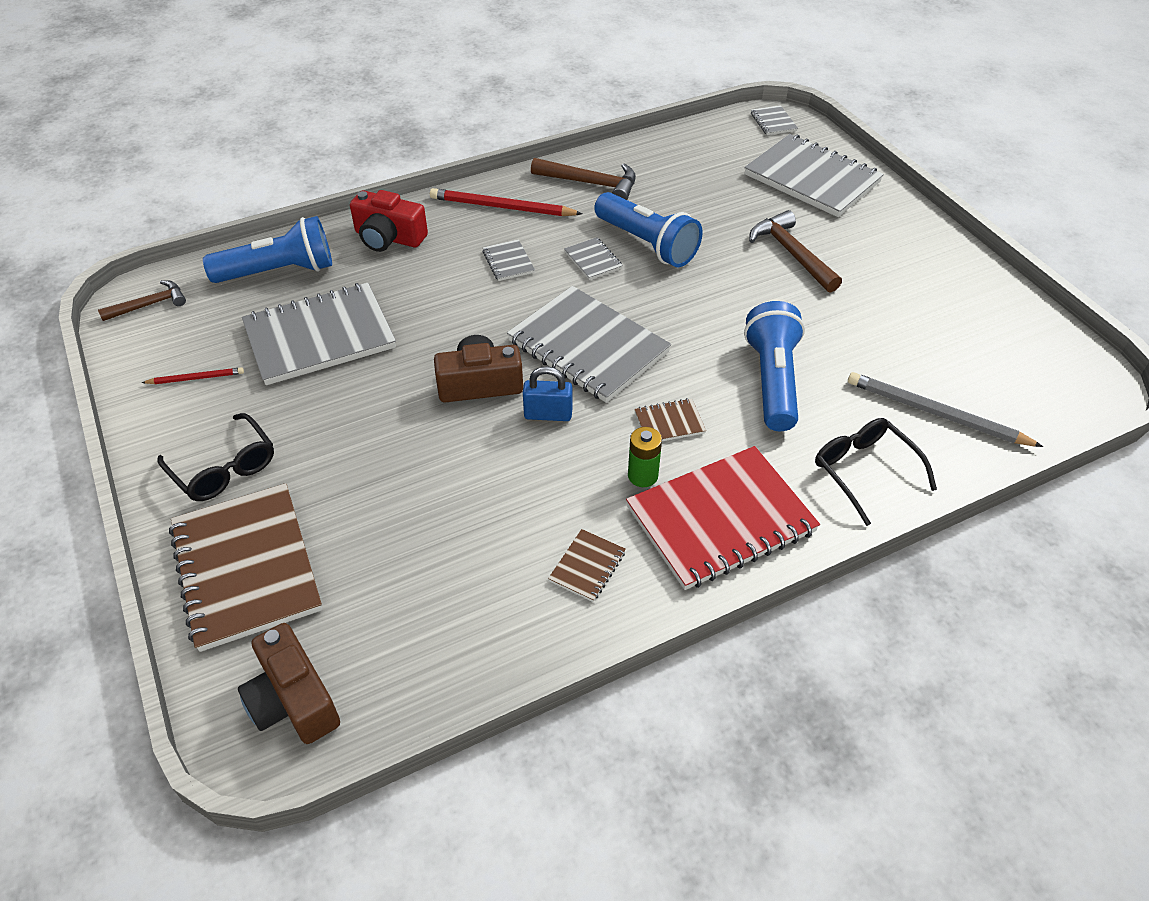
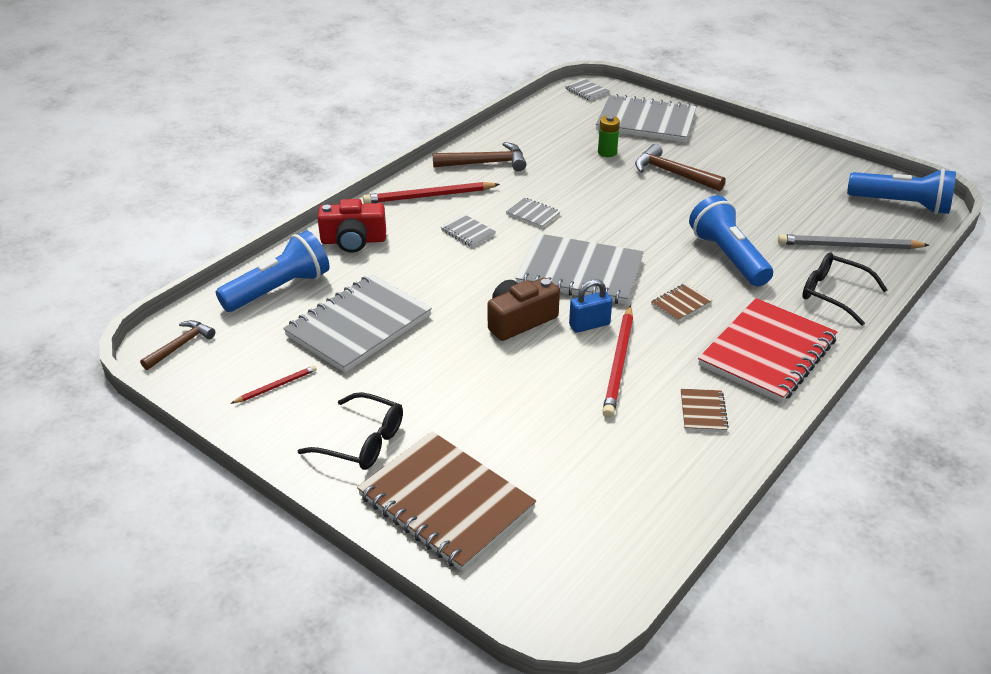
camera: 25 degrees left, 10 degrees down
brown camera [238,623,340,744] -> none
blue flashlight [594,192,703,267] -> blue flashlight moved to [847,169,956,214]
green battery [628,427,662,487] -> green battery moved to [598,115,620,157]
none -> red pencil [602,305,633,418]

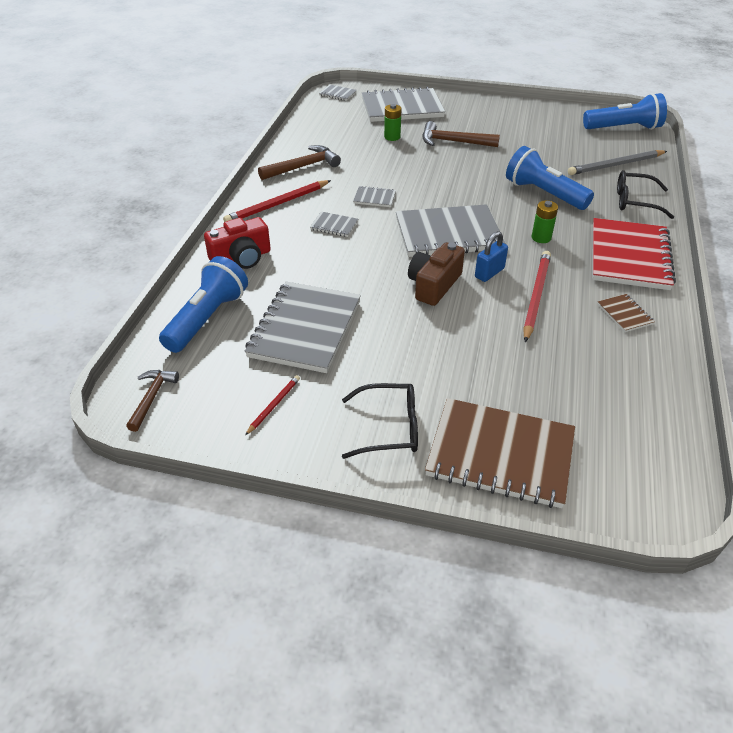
camera: 25 degrees left, 5 degrees up
red pencil [602,305,633,418] -> red pencil turned 150 degrees counterclockwise [523,251,551,342]
brown notebook [651,283,712,322] -> green battery [532,200,558,243]

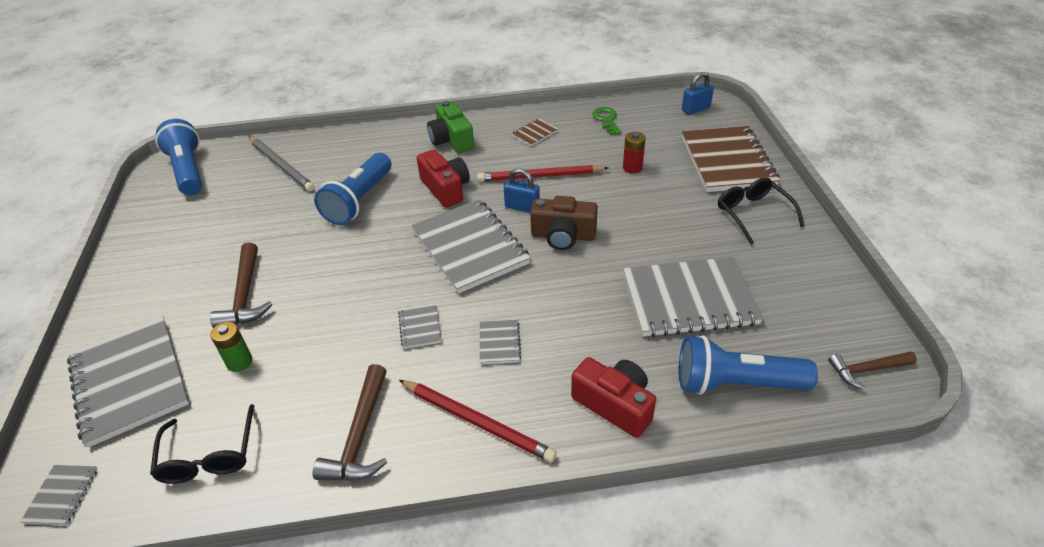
camera: 110 degrees left, 0 degrees up
red pencil [245,375,300,435] -> none
brown hammer [258,145,341,180] -> brown hammer turned 120 degrees counterclockwise [312,364,388,480]
green battery [532,200,558,243] -> red camera [417,150,470,208]
red notebook [592,218,676,290] -> green camera [427,101,474,153]
black glasses [617,170,674,219] -> black glasses moved to [150,404,254,484]
none -> green key [592,107,622,135]
none -> red battery [623,132,646,174]
none -> blue padlock [682,72,714,115]

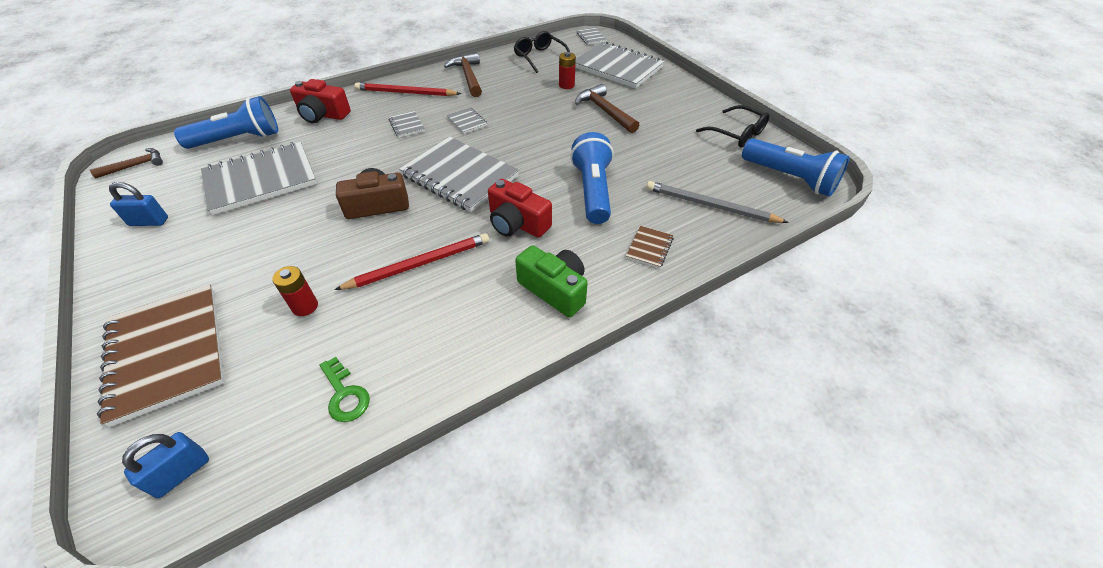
camera: 155 degrees right, 5 degrees up
green battery [210,322,252,372] -> red battery [559,52,576,89]
blue padlock [504,169,540,213] -> blue padlock moved to [109,182,168,226]
brown notebook [512,118,558,146] -> brown notebook moved to [626,226,673,269]
black glasses [718,177,804,245] -> black glasses moved to [696,105,770,147]

